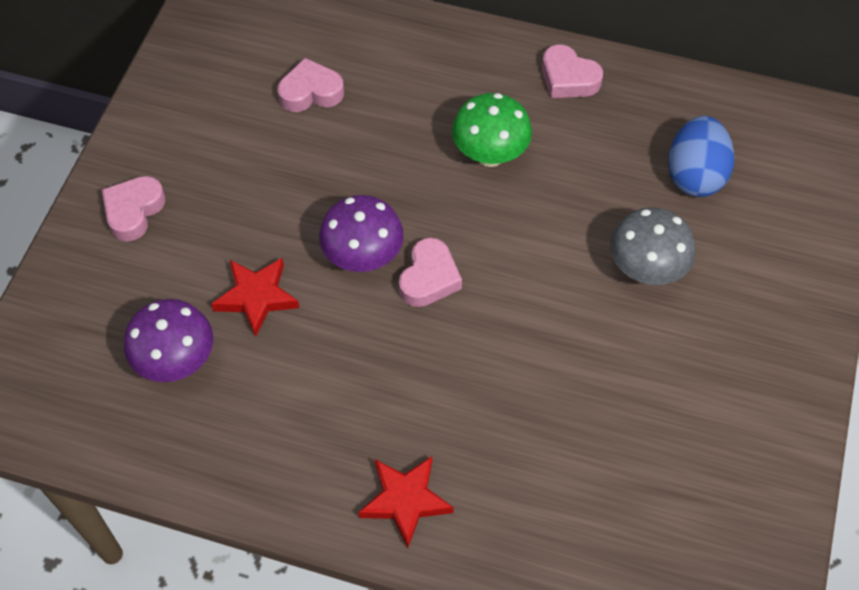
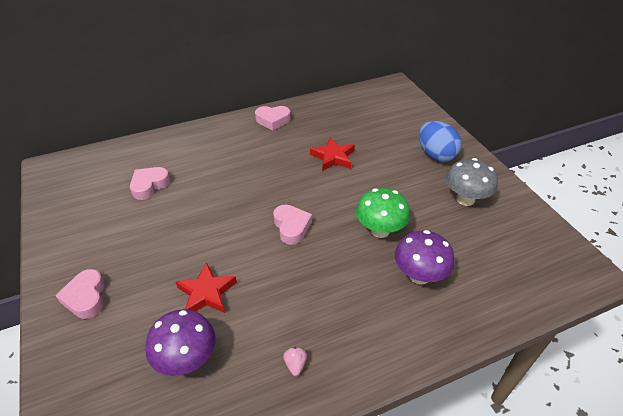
camera: 40 degrees left, 15 degrees down
purple mushroom [319,195,404,272] -> purple mushroom moved to [395,230,455,285]
red star [358,456,454,548] -> red star moved to [310,137,355,171]
green mushroom [452,93,532,167] -> green mushroom moved to [356,188,410,238]
grey mushroom [610,207,696,285] -> grey mushroom moved to [446,158,498,206]
blue egg [668,116,735,197] -> blue egg moved to [419,121,462,162]
none -> pink strawberry [283,347,307,376]

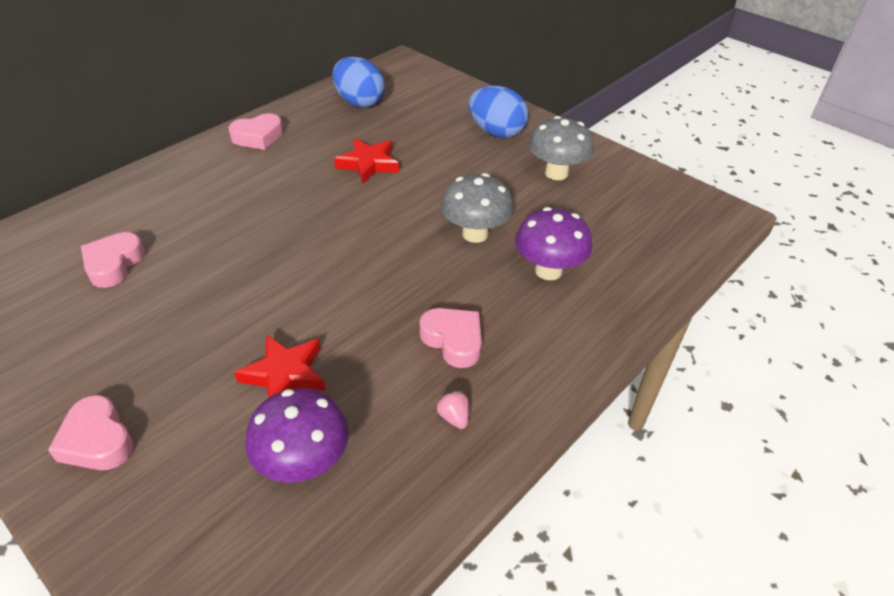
camera: 25 degrees left, 0 degrees up
pink heart [273,205,312,245] -> pink heart moved to [420,308,482,368]
green mushroom [356,188,410,238] -> grey mushroom [441,173,514,243]
none -> blue egg [332,57,385,107]

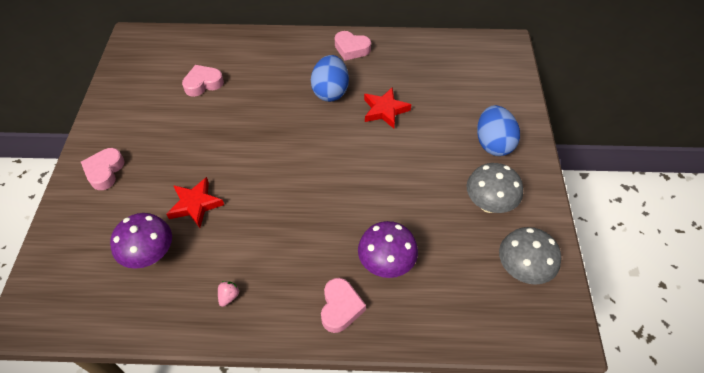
camera: 50 degrees right, 10 degrees up
blue egg [332,57,385,107] -> blue egg moved to [311,55,349,102]
pink heart [420,308,482,368] -> pink heart moved to [321,278,366,333]
grey mushroom [441,173,514,243] -> grey mushroom moved to [499,227,561,285]

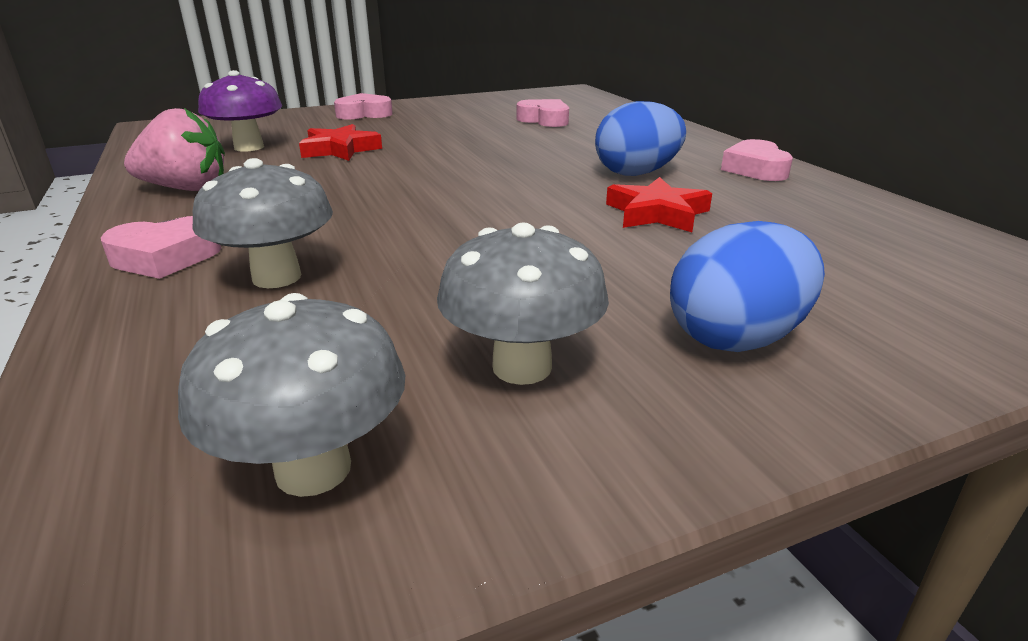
camera: 65 degrees right, 25 degrees down
pink strawberry [218,281,239,307] -> pink strawberry [124,108,225,191], size x2.38
purple mushroom [358,221,418,278] -> grey mushroom [192,158,333,288]

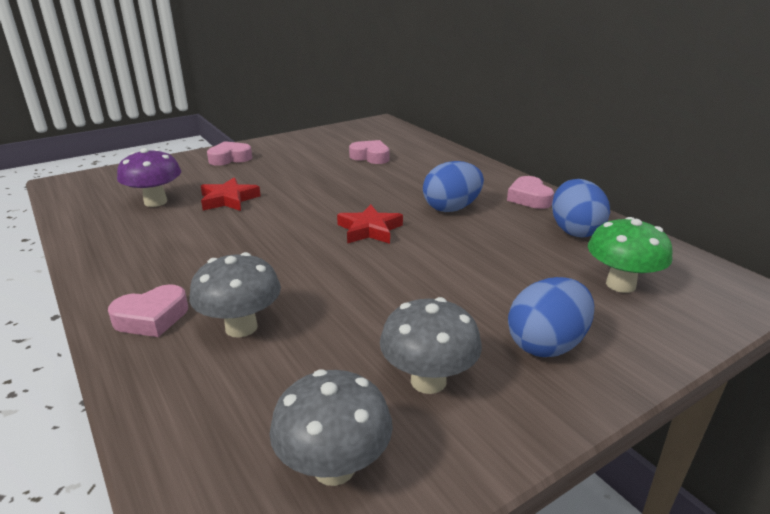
camera: 10 degrees left, 0 degrees up
pink strawberry [124,108,225,191] -> none
red star [606,177,712,232] -> red star moved to [337,204,403,244]
none -> blue egg [552,179,610,237]
none -> green mushroom [588,217,673,293]

